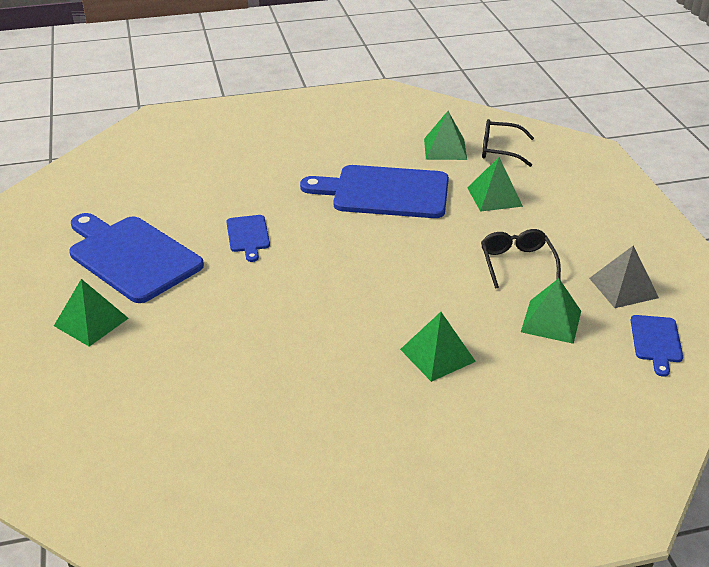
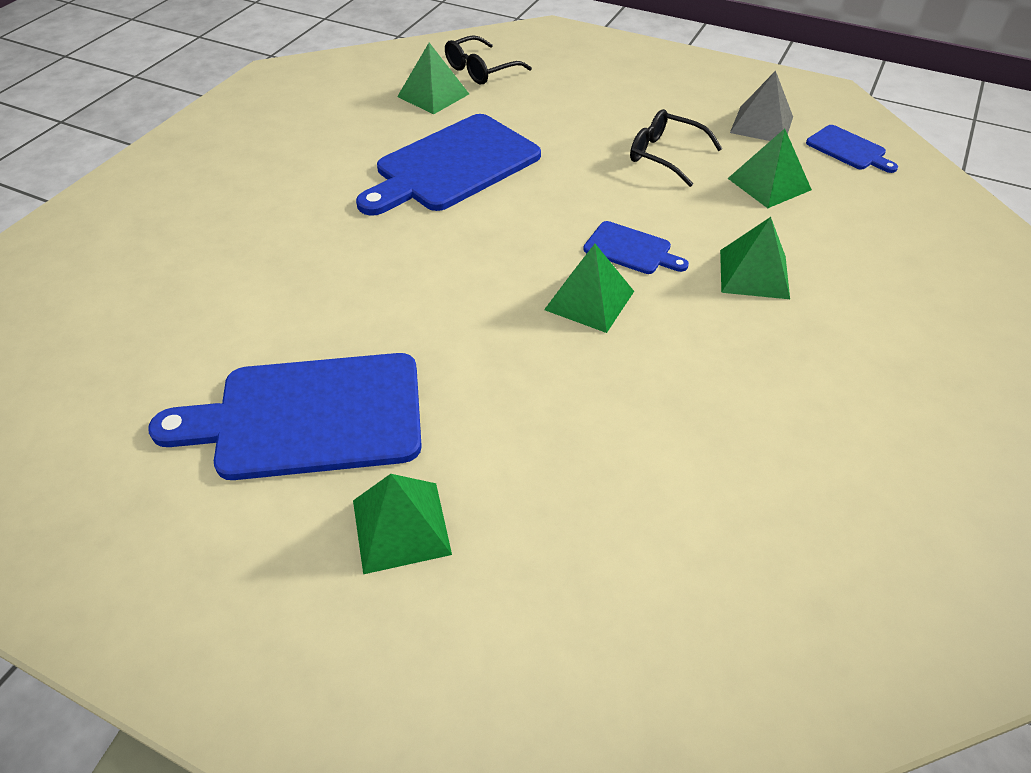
camera: 50 degrees left, 10 degrees up
blue cutting board [226,215,270,262] -> blue cutting board moved to [583,221,689,274]
green pyramid [467,157,523,212] -> green pyramid moved to [544,244,634,333]

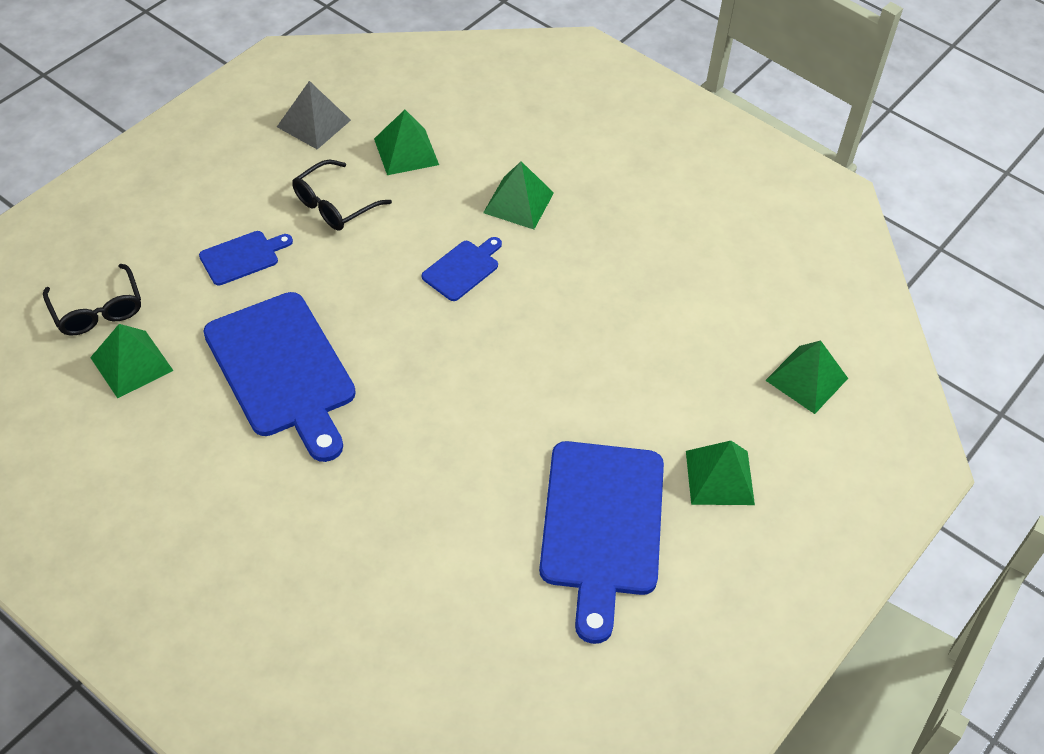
camera: 80 degrees left, 5 degrees up
green pyramid [544,244,634,333] -> green pyramid moved to [765,340,848,414]
blue cutting board [806,125,898,173] -> blue cutting board moved to [199,231,293,286]

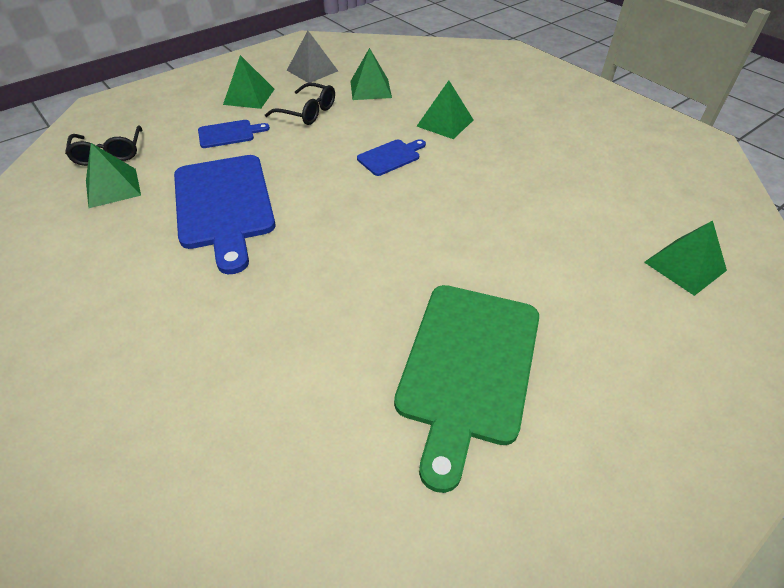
camera: 15 degrees right, 5 degrees down
black glasses [292,160,392,231] -> black glasses turned 120 degrees counterclockwise [265,83,335,125]
blue cutting board [539,441,664,644] -> green cutting board [394,285,539,493]
green pyramid [686,441,755,505] -> green pyramid moved to [223,55,275,109]

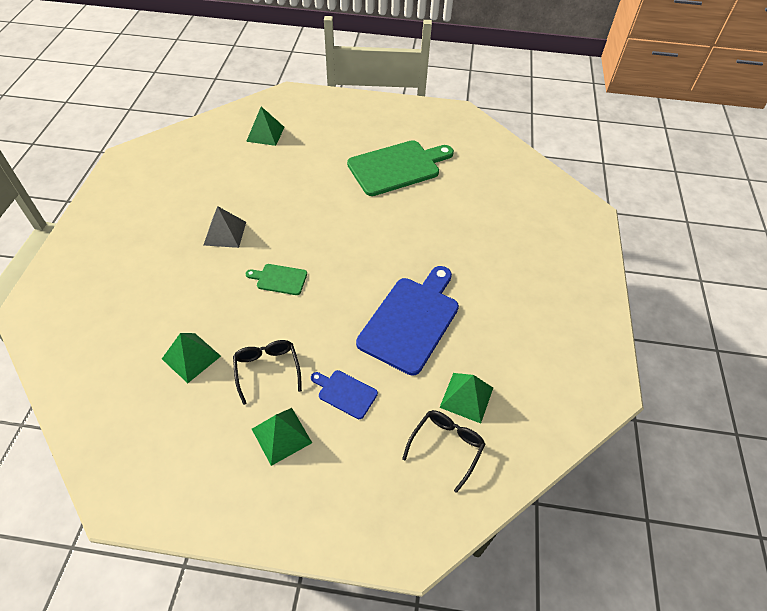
camera: 135 degrees left, 5 degrees up
grey pyramid [287,31,338,83] -> grey pyramid moved to [204,206,246,248]
blue cutting board [357,139,426,176] -> green cutting board [246,264,307,295]
green pyramid [417,80,473,139] -> none

